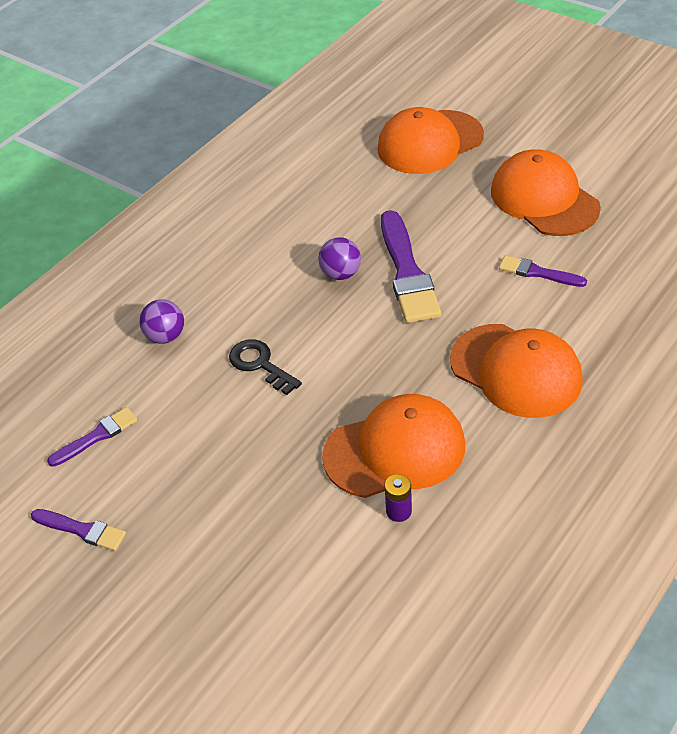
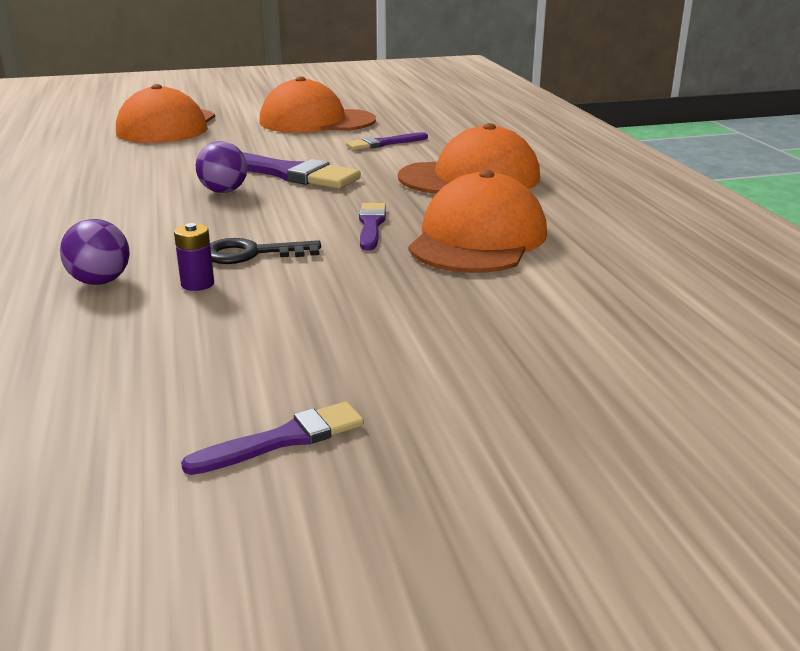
camera: 55 degrees left, 20 degrees down
purple brush [47,407,138,467] -> purple brush moved to [359,203,386,250]
purple battery [385,474,412,522] -> purple battery moved to [174,223,214,291]

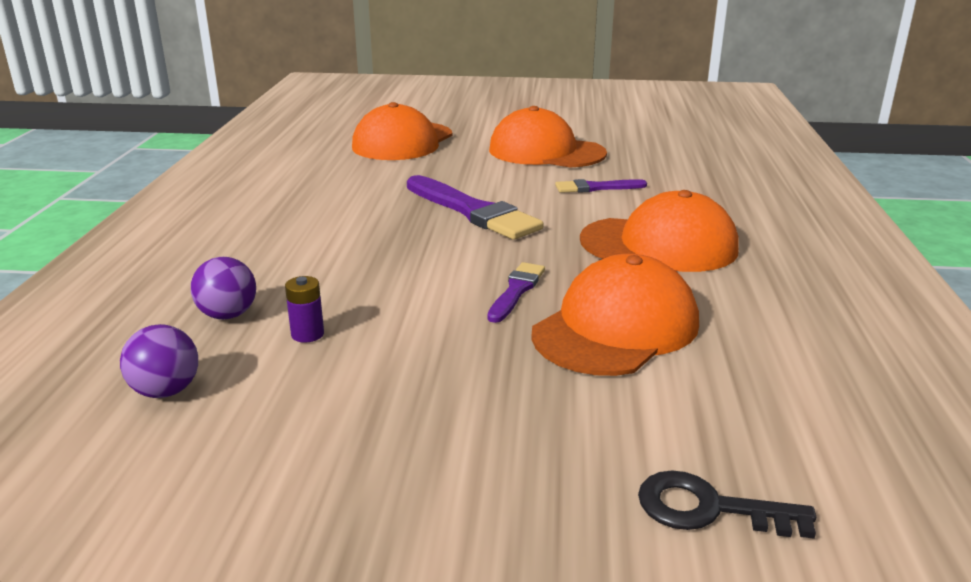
camera: 20 degrees right, 0 degrees up
purple brush [181,401,364,475] -> none
purple ball [196,141,247,193] -> purple ball moved to [120,324,198,398]
black key [210,238,321,264] -> black key moved to [638,471,816,539]

